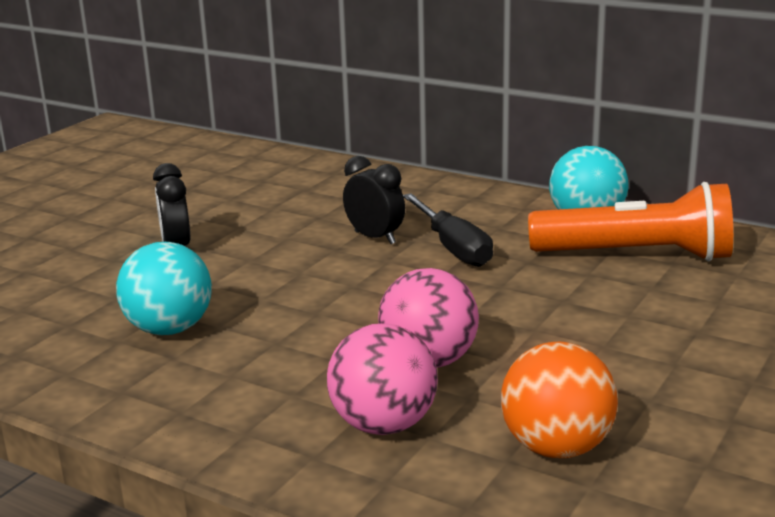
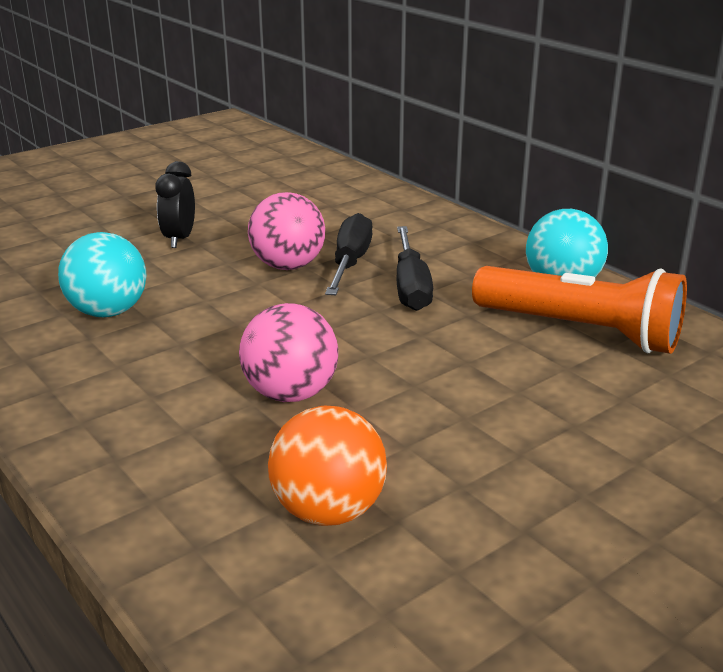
camera: 20 degrees right, 5 degrees up
pink ball [327,323,438,435] -> pink ball moved to [248,192,325,270]
black clock [343,156,405,244] -> black screwdriver [325,213,373,295]

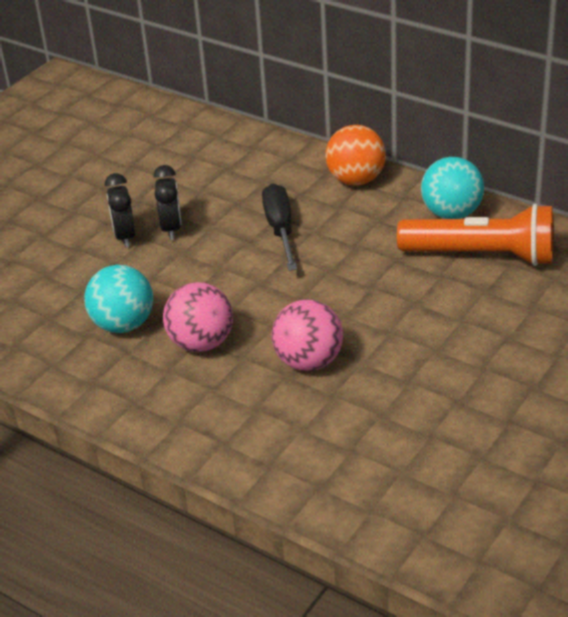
camera: 15 degrees left, 10 degrees up
pink ball [248,192,325,270] -> pink ball moved to [163,282,233,352]
orange ball [268,406,387,526] -> orange ball moved to [325,125,386,185]
black screwdriver [397,226,433,311] -> none
none -> black clock [154,165,181,240]

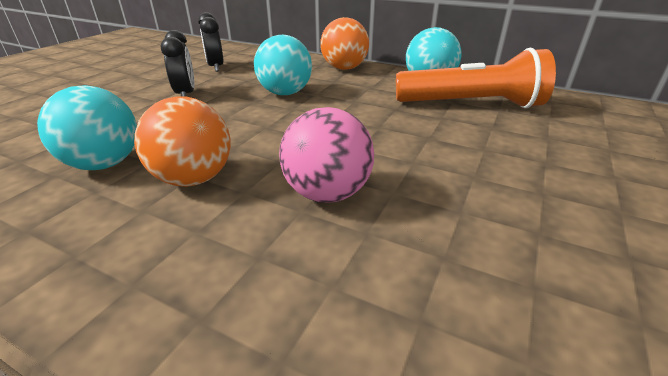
camera: 10 degrees left, 5 degrees down
black clock [105,173,136,248] -> black clock moved to [198,12,223,72]
pink ball [163,282,233,352] -> orange ball [134,96,231,187]
black screwdriver [262,183,297,271] -> turquoise ball [254,35,312,95]

